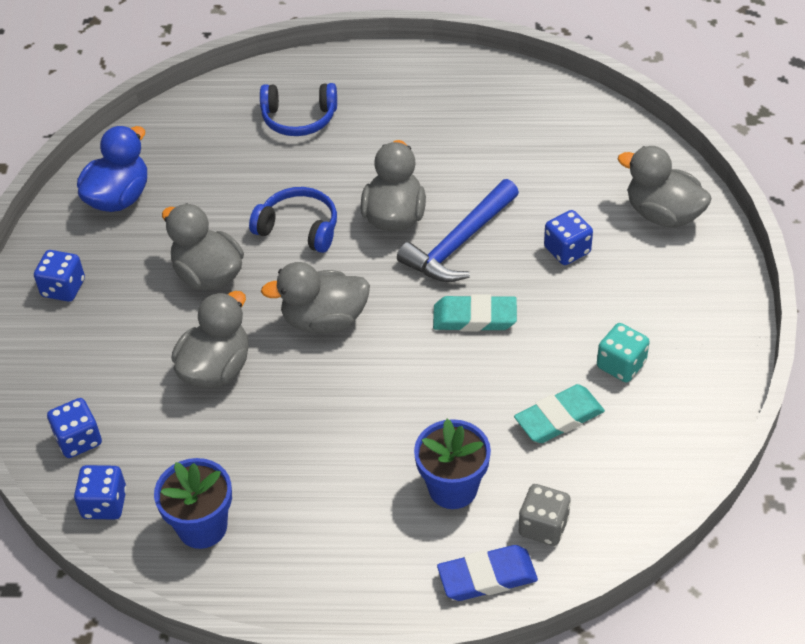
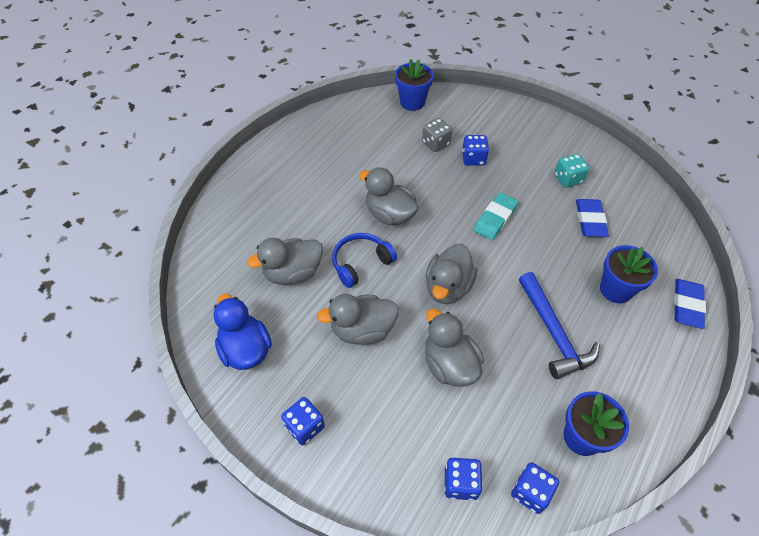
camera: 60 degrees left, 5 degrees up
blue headphones [260,83,337,136] -> none
blue hammer [397,179,519,282] -> blue hammer moved to [519,272,600,379]
turquoise eraser [514,384,605,443] -> blue eraser [576,199,609,237]
grey dice [519,484,571,546] -> grey dice moved to [422,118,452,152]
grey duck [618,146,712,228] -> grey duck moved to [247,238,323,285]
none -> blue flower pot [395,59,434,111]

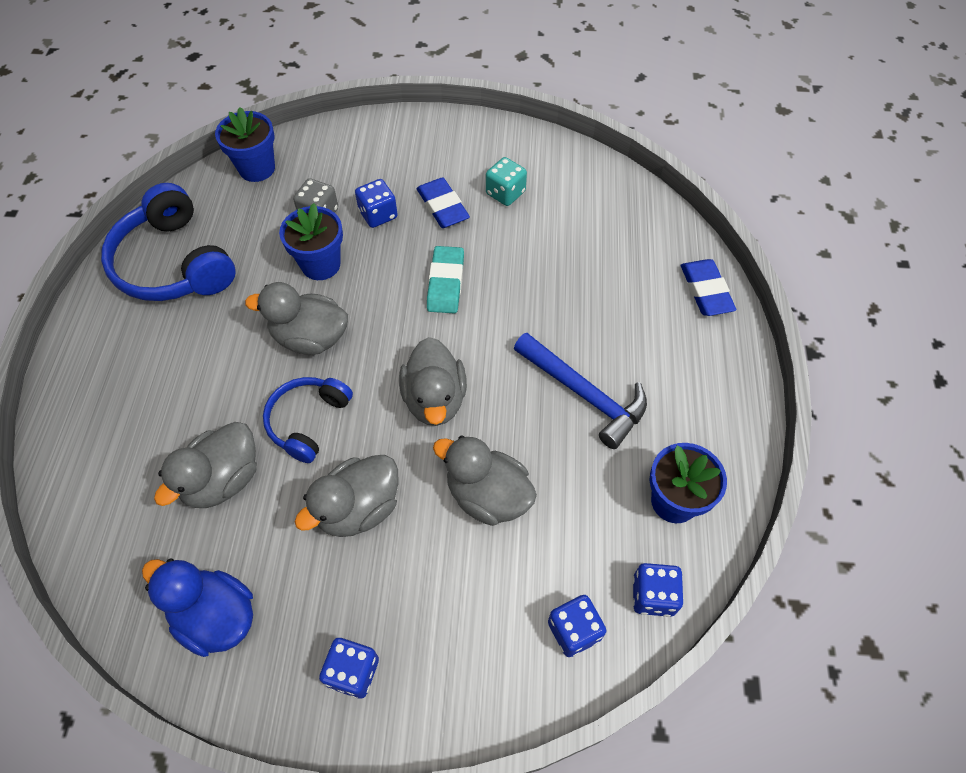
camera: 30 degrees left, 5 degrees up
blue eraser [576,199,609,237] -> blue eraser moved to [417,177,470,228]
blue flower pot [600,245,658,303] -> blue flower pot moved to [279,203,343,280]
none -> blue headphones [101,183,236,301]

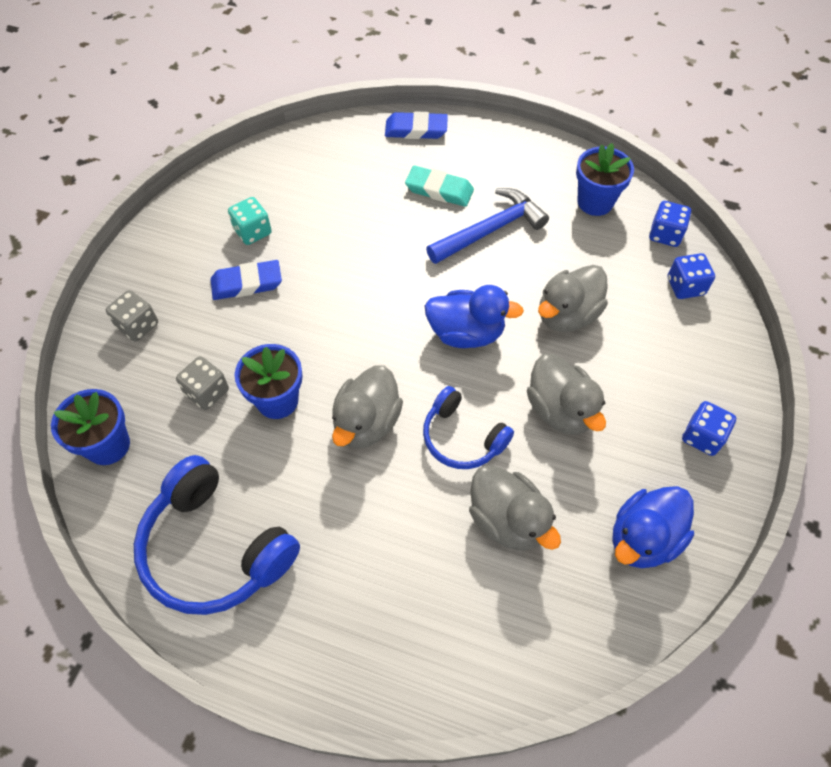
camera: 75 degrees left, 0 degrees up
blue headphones [101,183,236,301] -> blue headphones turned 60 degrees clockwise [134,455,300,615]
blue dice [355,179,398,228] -> none
grey duck [399,337,467,426] -> blue duck [425,285,524,348]
turquoise eraser [427,246,464,314] -> turquoise eraser moved to [405,166,474,207]
none -> grey dice [106,290,158,342]

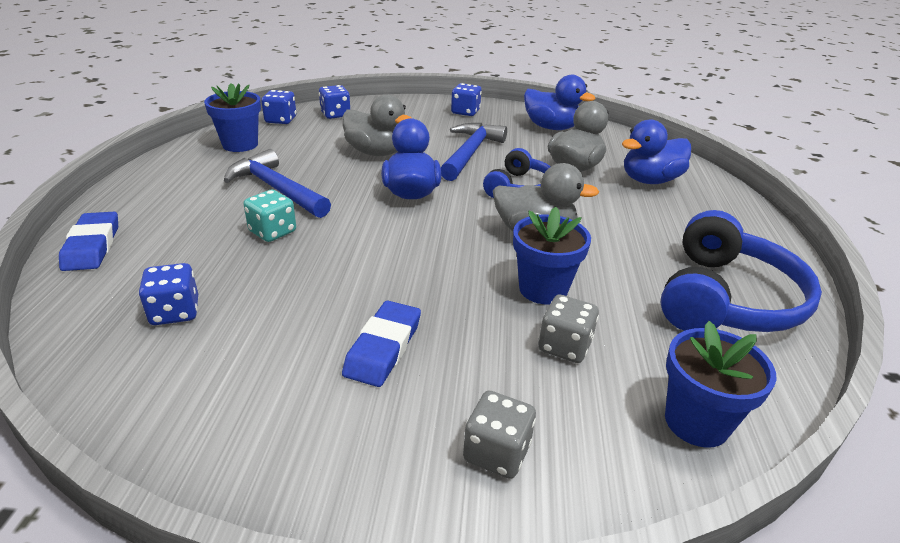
camera: 105 degrees left, 25 degrees down
blue eraser [211,260,282,300] -> blue eraser turned 45 degrees clockwise [342,301,421,387]
turquoise dice [228,197,272,245] -> turquoise dice moved to [243,190,296,242]
turquoise eraser [405,166,474,207] -> none
grey duck [527,354,606,435] -> blue hammer [441,123,507,181]
none -> blue dice [139,263,198,325]
none -> blue duck [622,119,691,184]

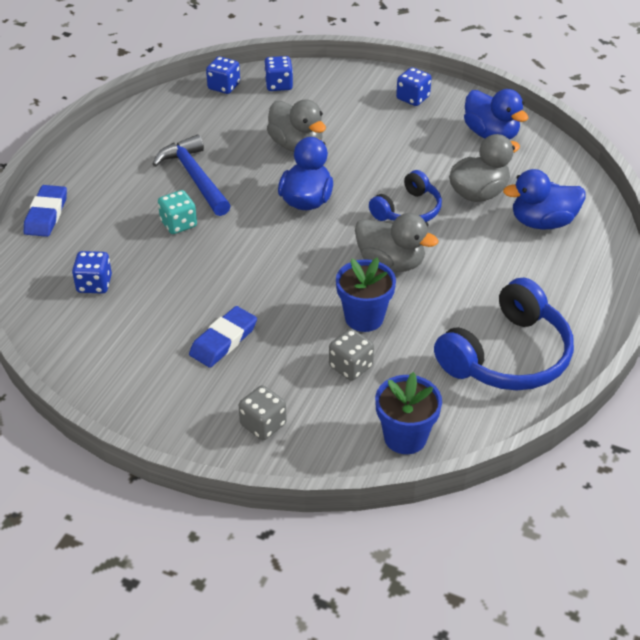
camera: 20 degrees right, 10 degrees up
blue flower pot [204,83,261,152] -> none
blue hammer [441,123,507,181] -> none

